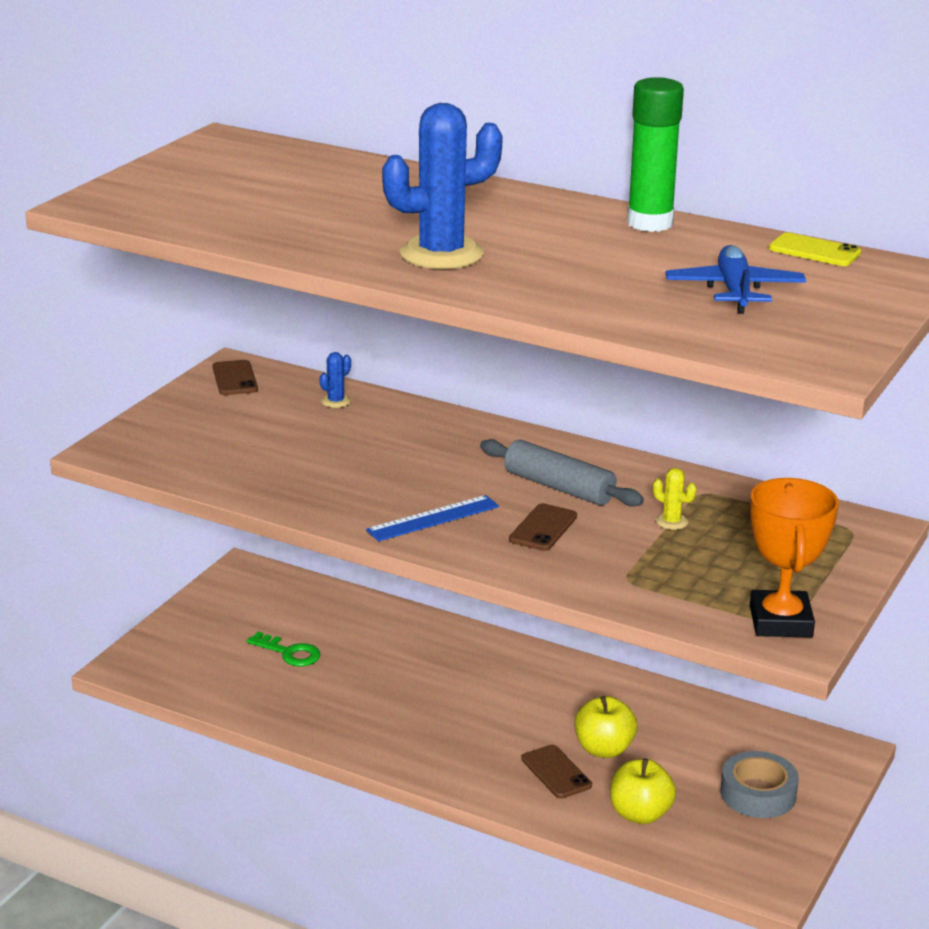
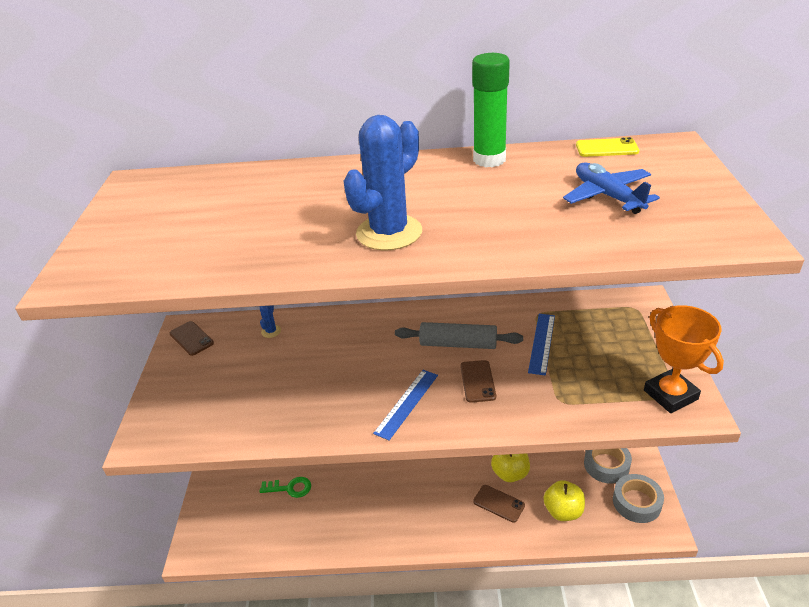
camera: 25 degrees left, 10 degrees up
yellow cactus [653,468,697,530] -> blue ruler [528,314,555,376]
none -> grey tape [613,474,664,523]

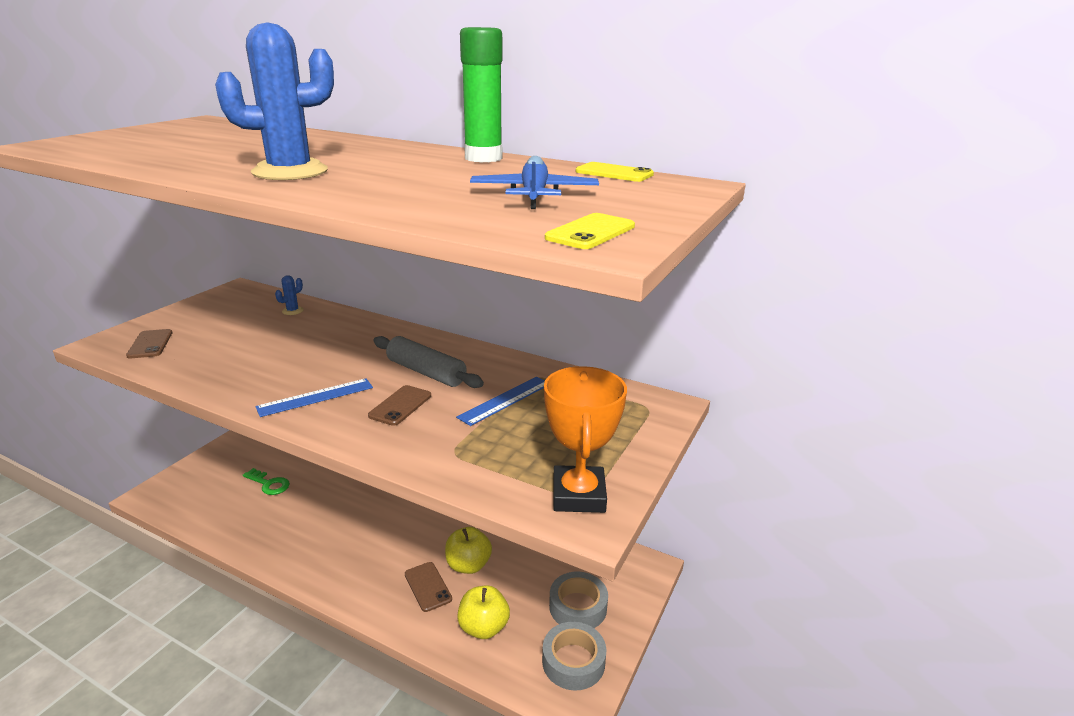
camera: 25 degrees right, 10 degrees down
brown phone [170,321,214,356] -> brown phone moved to [126,329,173,358]
none -> yellow phone [545,213,635,249]

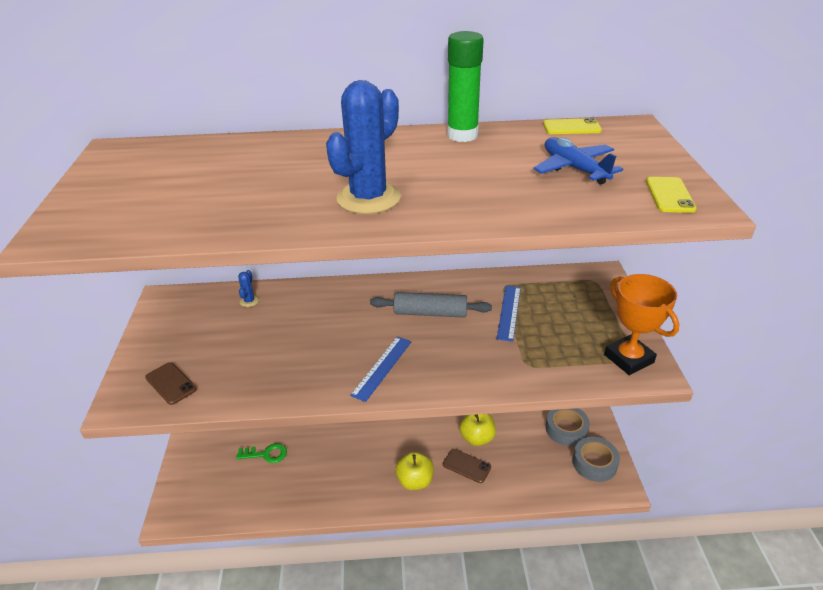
camera: 30 degrees left, 10 degrees up
brown phone [368,385,431,426] -> none
yellow apple [457,585,510,639] -> yellow apple moved to [395,452,434,490]

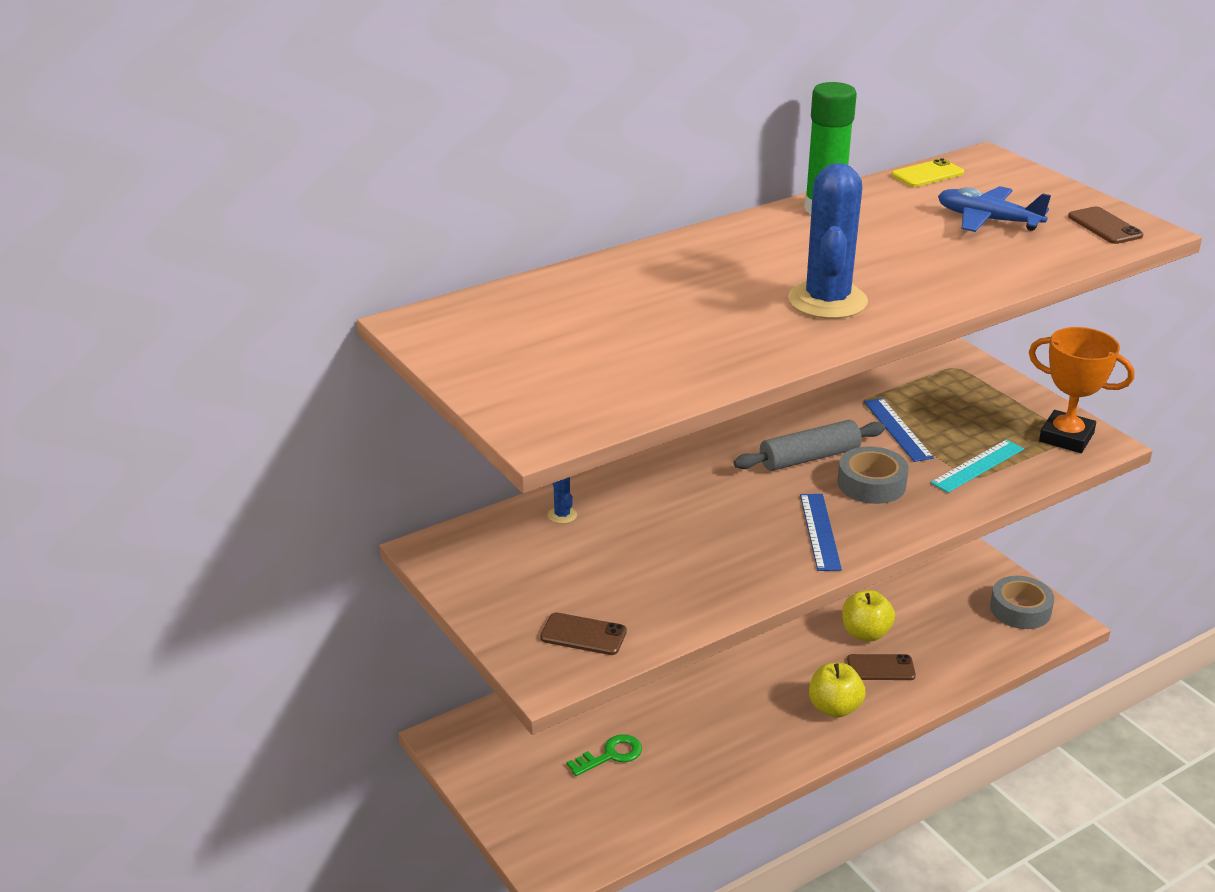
camera: 30 degrees left, 5 degrees down
grey tape [546,408,590,446] -> grey tape moved to [837,446,909,504]
yellow phone [646,177,697,213] -> brown phone [1068,206,1143,244]
none -> turquoise ruler [930,439,1024,493]

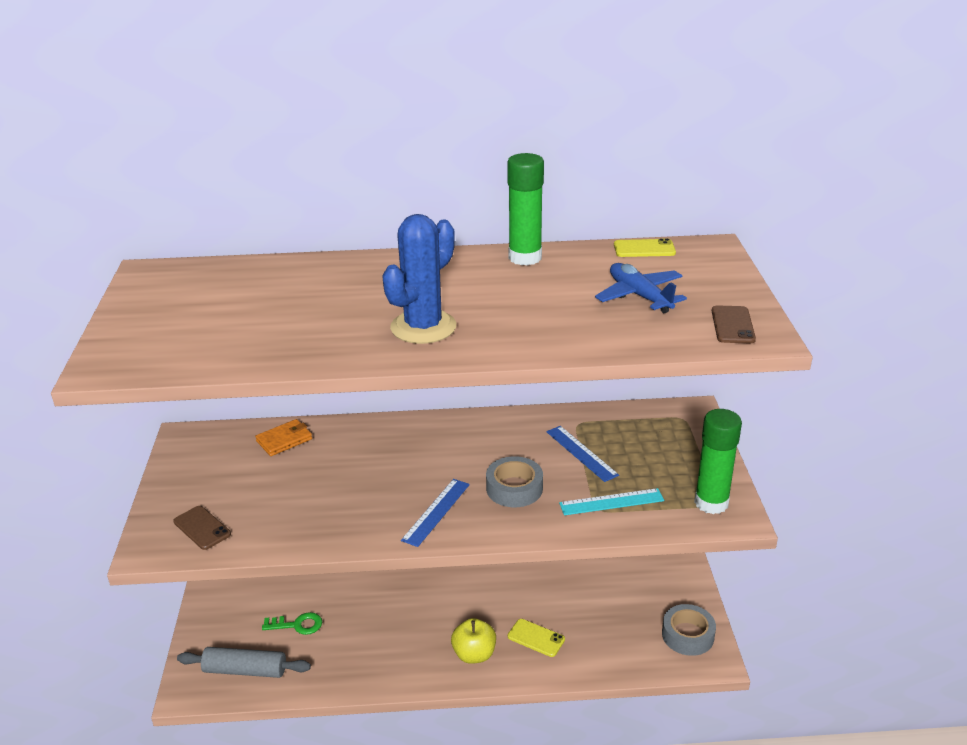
camera: 30 degrees right, 0 degrees up
blue cactus [548,477,577,524] -> orange wallet [255,419,312,456]
grey rolling pin [734,420,885,471] -> grey rolling pin moved to [177,647,311,678]
yellow apple [842,590,895,642] -> none
brown phone [847,654,916,680] -> yellow phone [508,619,565,657]
blue ruler [864,398,934,462] -> blue ruler turned 45 degrees counterclockwise [546,426,619,482]
orange trophy [1029,327,1134,453] -> green glue stick [694,409,742,514]

